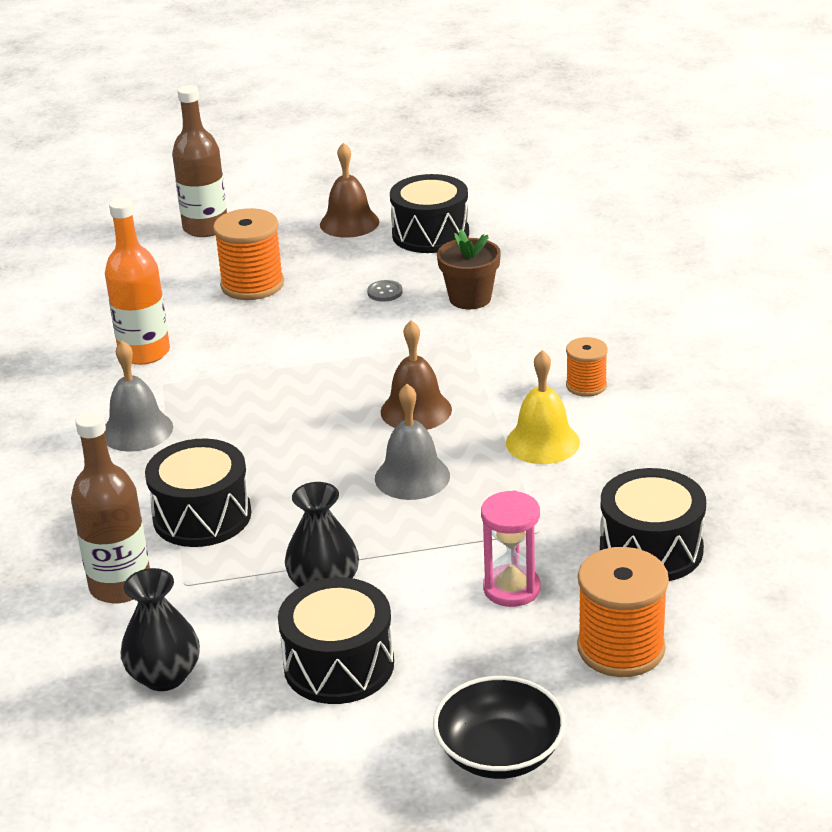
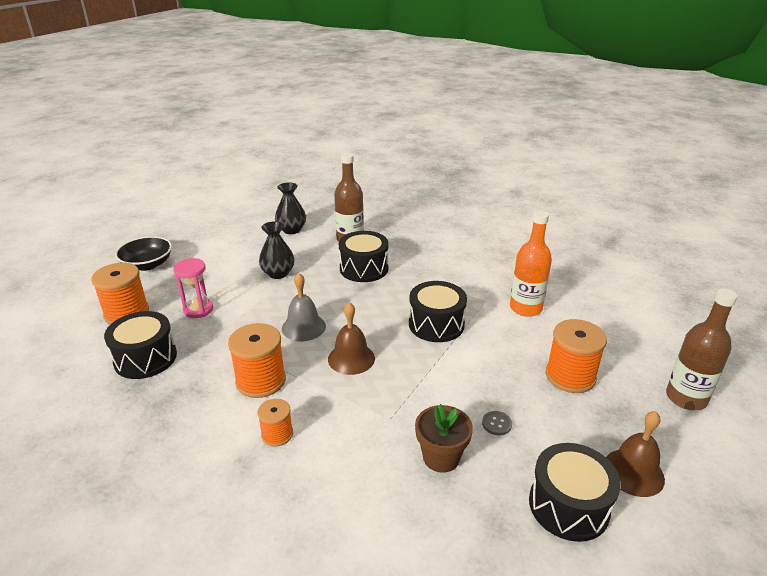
camera: 130 degrees right, 0 degrees up
grey bell [105,341,173,452] -> none
black drum [278,577,394,704] -> black drum moved to [409,281,467,342]
yellow bell [506,350,580,464] -> orange spool [228,323,286,398]

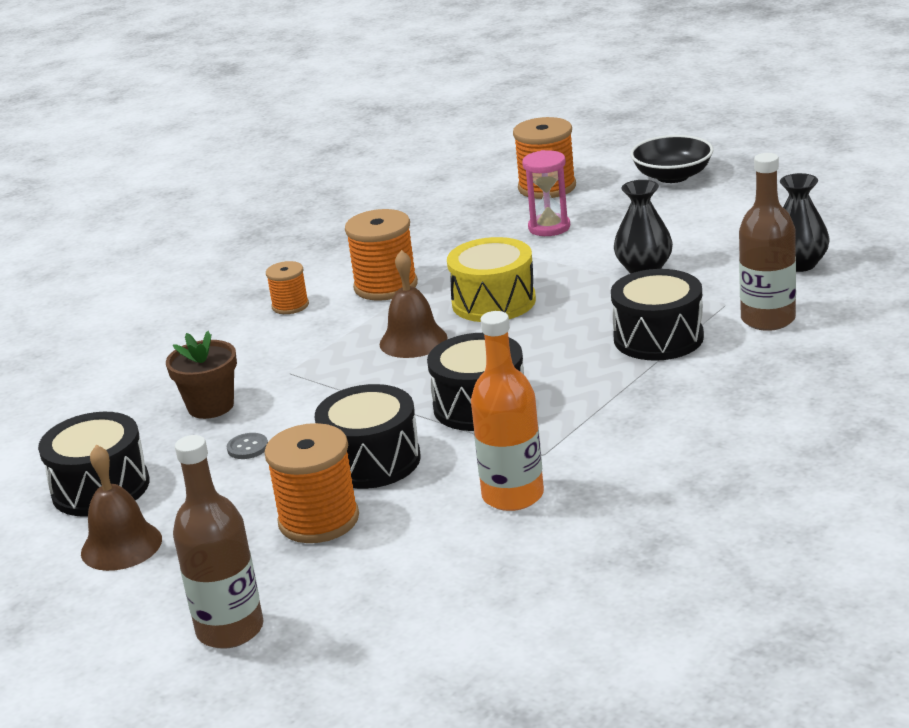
camera: 100 degrees right, 5 degrees down
black drum [104,311,177,379] -> black drum moved to [315,384,421,489]
grey bell [282,273,326,341] -> yellow drum [447,237,536,322]

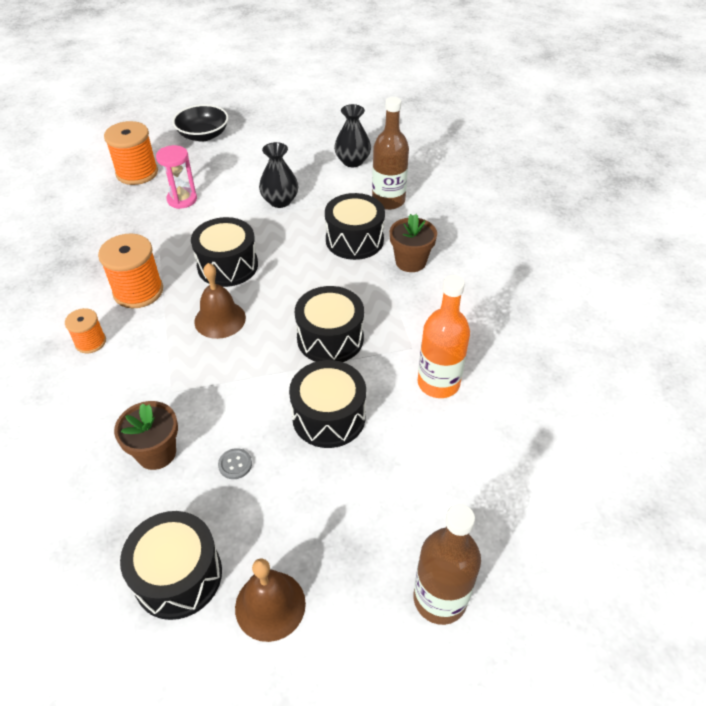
camera: 55 degrees left, 20 degrees up
orange spool [264,423,359,543] -> none
yellow drum [447,237,536,322] -> black drum [191,217,258,287]
none -> brown flower pot [390,214,437,272]

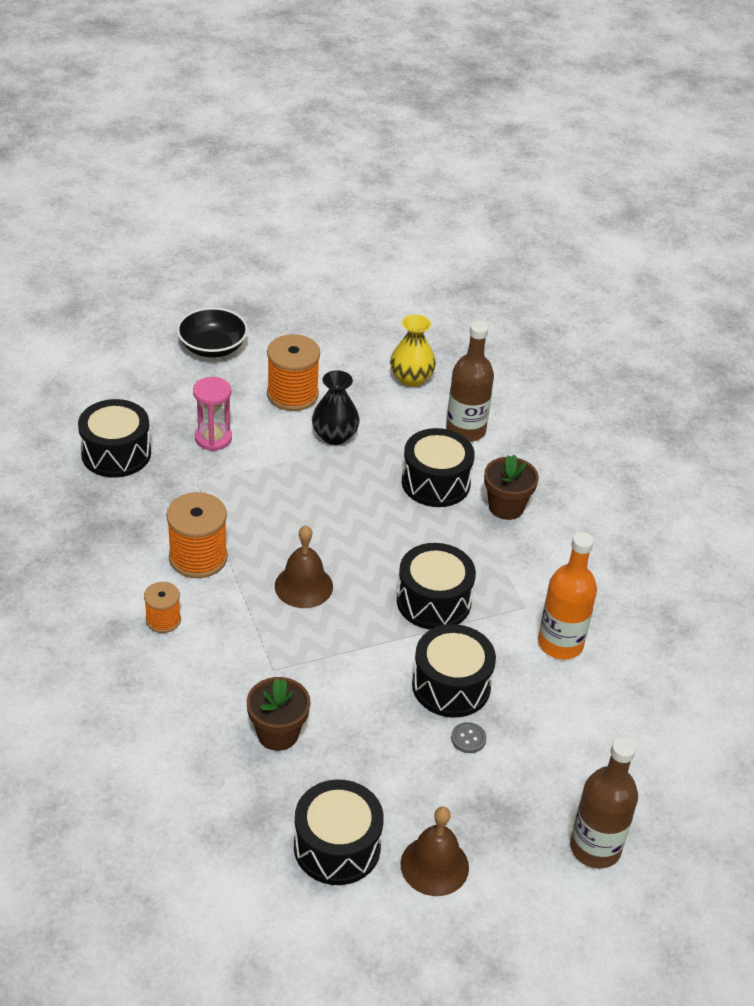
camera: 10 degrees left, 5 degrees down
orange spool [104,121,158,185] -> orange spool moved to [267,334,320,411]
black drum [191,217,258,287] -> black drum moved to [78,399,151,478]
grey button [218,448,252,479] -> grey button moved to [451,722,486,753]
black vase [334,104,371,167] -> yellow vase [390,315,436,387]

